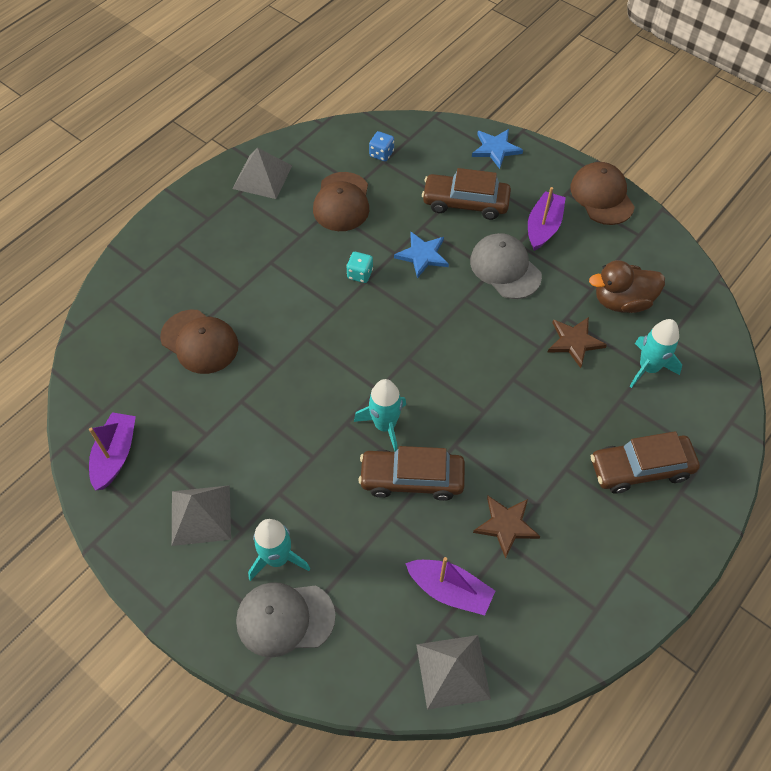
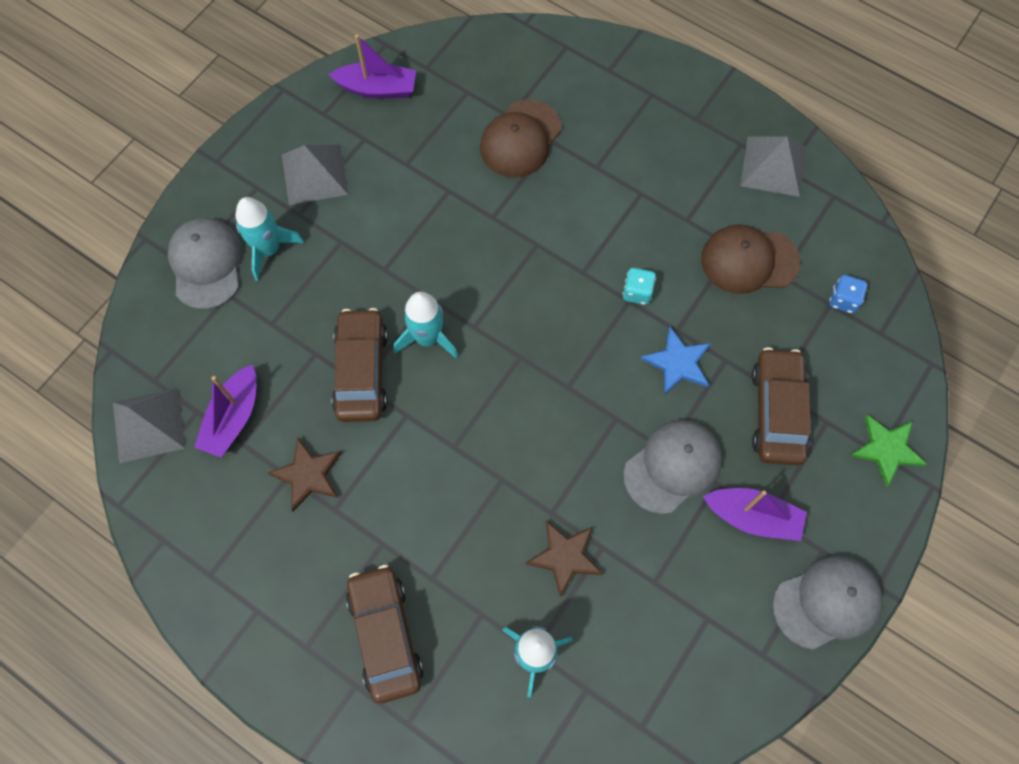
camera: 85 degrees right, 10 degrees up
blue star [472,129,523,169] -> green star [850,415,927,487]
brown cap [571,162,635,225] -> grey cap [773,556,883,650]
brown duck [589,260,665,313] -> none

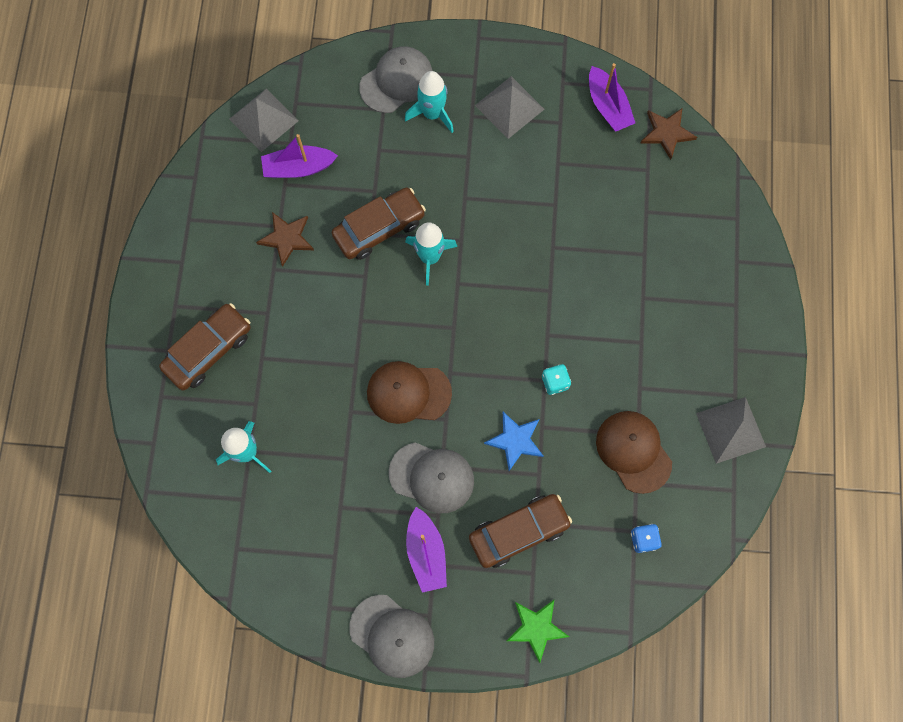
camera: 60 degrees right, 5 degrees up
brown cap [480,99,561,178] -> brown cap moved to [367,361,452,424]
brown star [526,520,603,598] -> brown star moved to [641,109,697,160]

